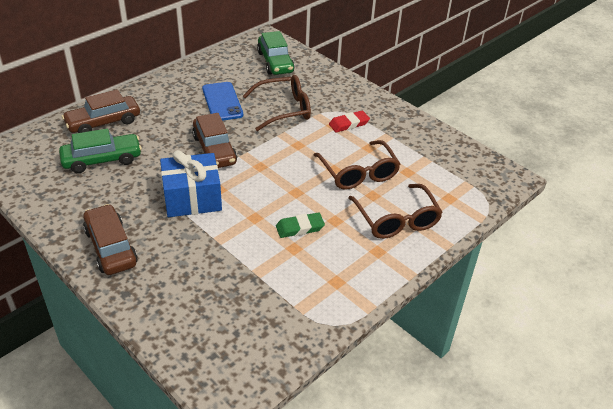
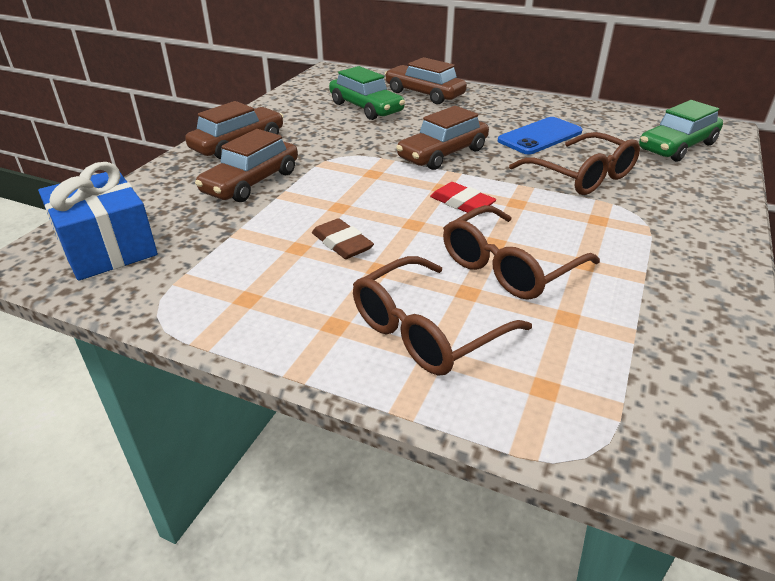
camera: 70 degrees right, 5 degrees down
blue gift [160,150,222,217] -> blue gift moved to [38,162,158,281]
green eraser [276,213,325,238] -> brown eraser [312,218,374,259]
red eraser [329,110,370,132] -> red eraser moved to [430,182,497,213]
none -> brown car [195,129,298,202]

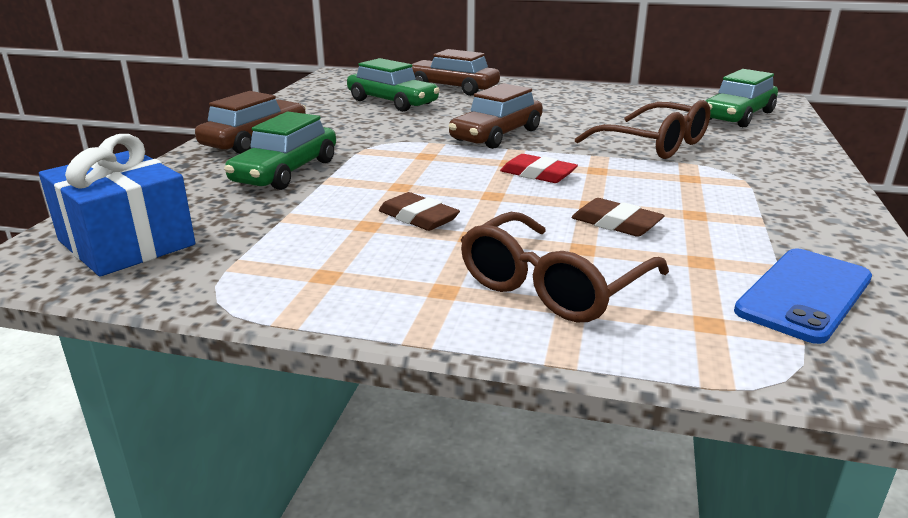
camera: 10 degrees left, 10 degrees down
brown car [195,129,298,202] -> green car [224,112,336,190]
brown glasses [443,205,600,300] -> brown eraser [571,198,665,237]
blue phone [498,117,583,154] -> blue phone moved to [734,248,872,344]

